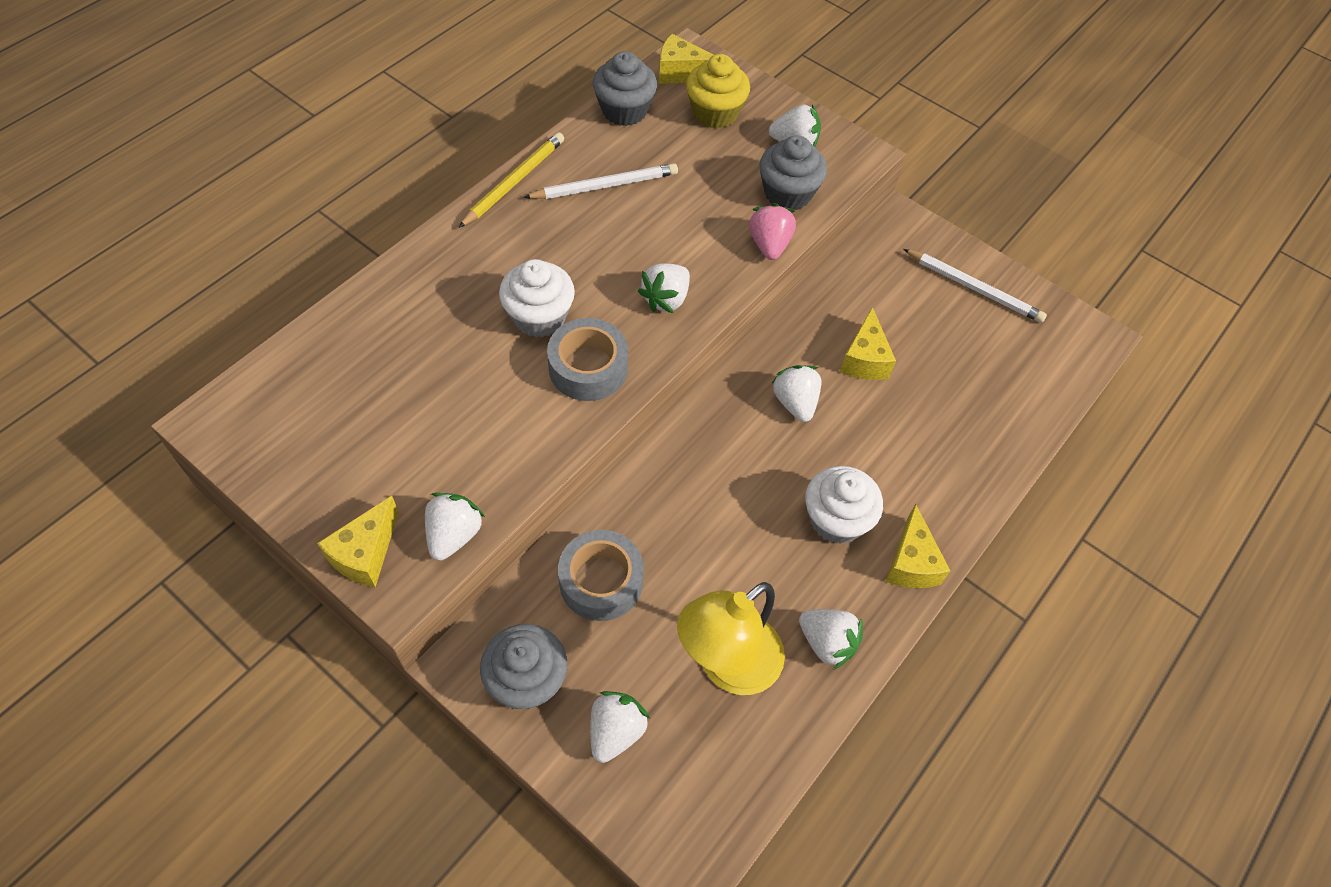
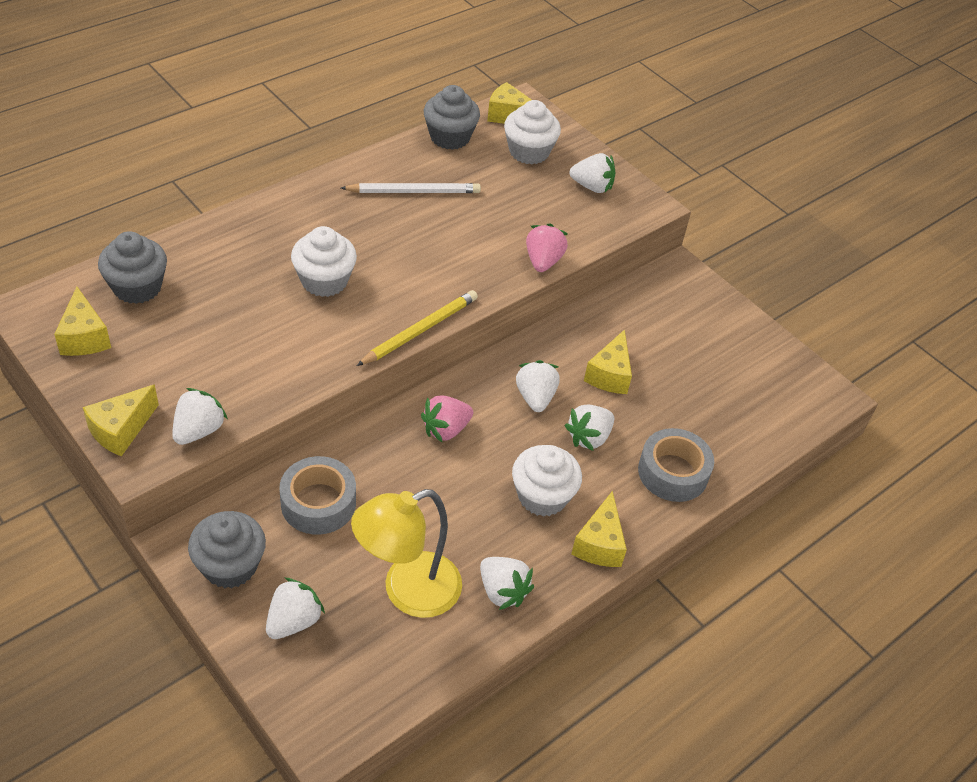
camera: 10 degrees right, 10 degrees down
yellow pencil [458,132,564,228] -> yellow pencil moved to [357,290,478,366]
grey tape [547,318,628,401] -> grey tape moved to [638,428,714,502]
white strawberry [638,263,690,313] -> white strawberry moved to [564,404,614,451]
yellow cupcake [686,54,750,128] -> white cupcake [504,100,561,164]
grey cupcake [759,135,827,210] -> grey cupcake moved to [98,231,167,304]
white pencil [903,249,1047,323] -> none
none -> yellow cheese [54,287,111,356]
none -> pink strawberry [421,396,473,443]

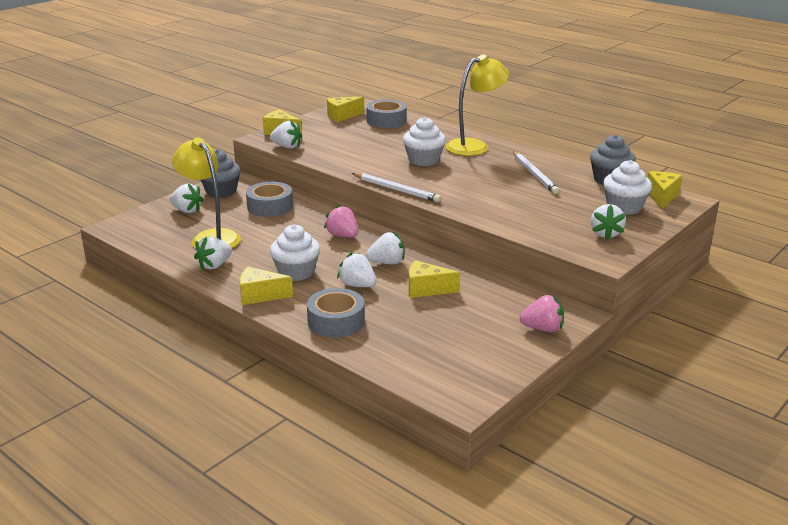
camera: 85 degrees right, 20 degrees down
grey cupcake [98,231,167,304] -> grey tape [366,99,407,128]
yellow pencil [357,290,478,366] -> white pencil [352,173,441,202]
pink strawberry [526,223,568,272] -> pink strawberry moved to [520,295,564,332]
none -> yellow lamp [446,55,509,156]

